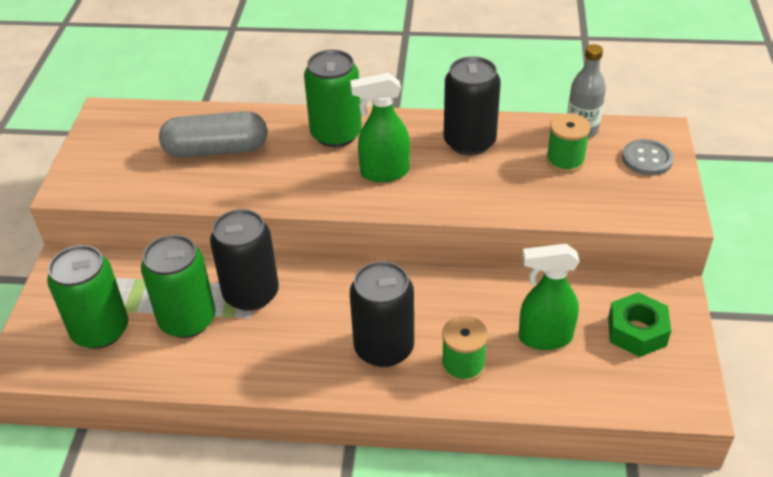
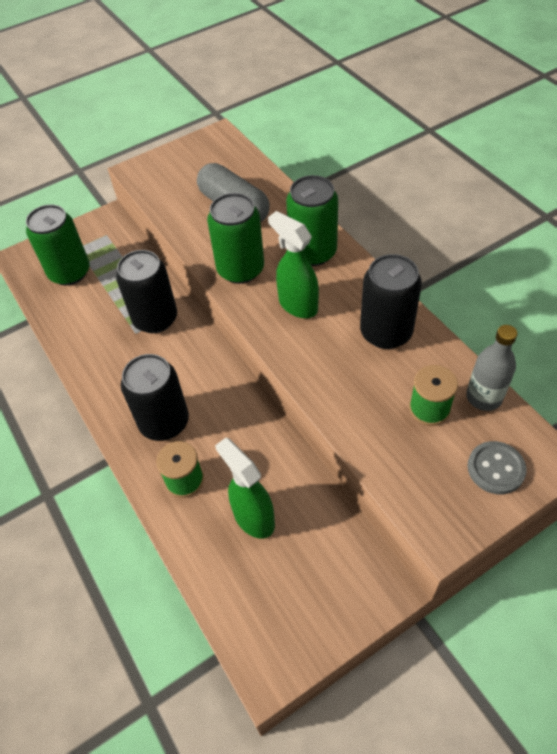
camera: 55 degrees right, 10 degrees up
green can [141,235,216,338] -> green can moved to [207,193,264,284]
green nut [608,292,671,357] -> none

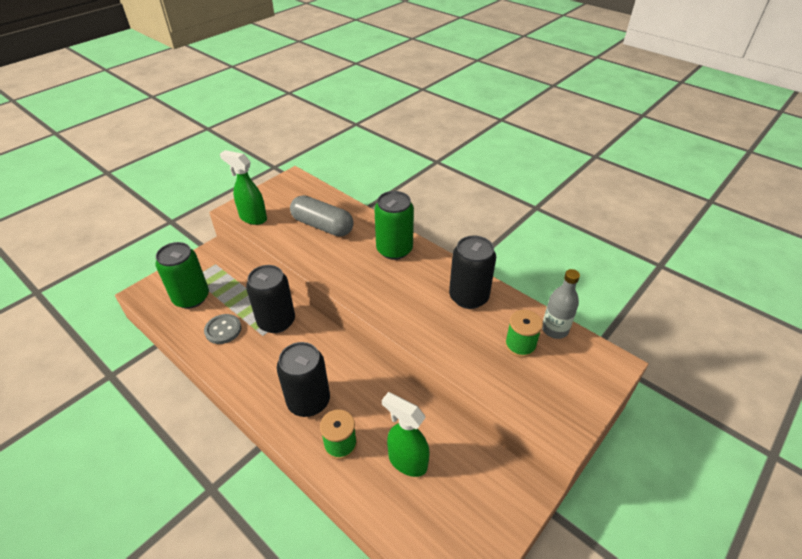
camera: 20 degrees left, 10 degrees down
green can [207,193,264,284] -> none
green spray bottle [268,211,319,318] -> green spray bottle moved to [220,150,267,225]
grey button [467,441,527,494] -> grey button moved to [204,314,241,344]

